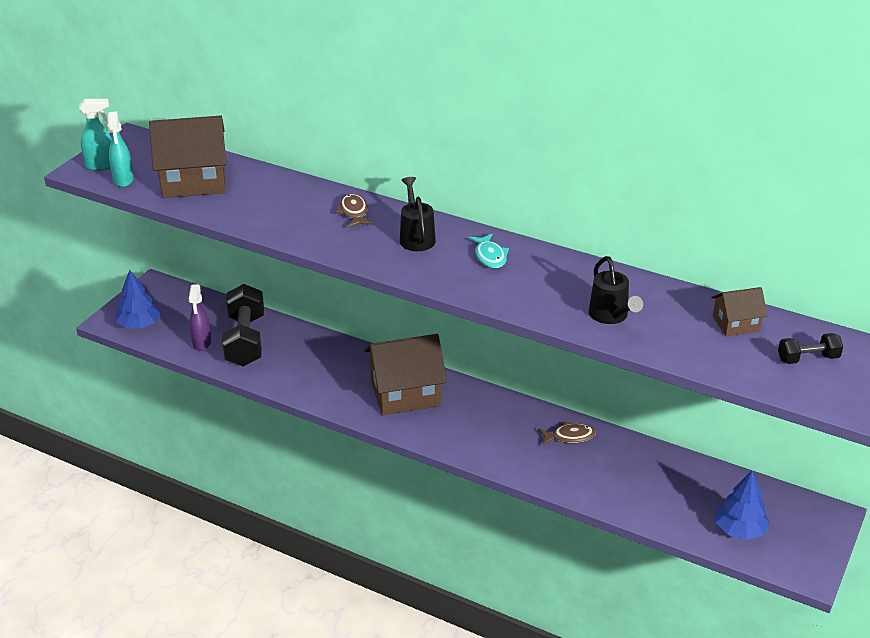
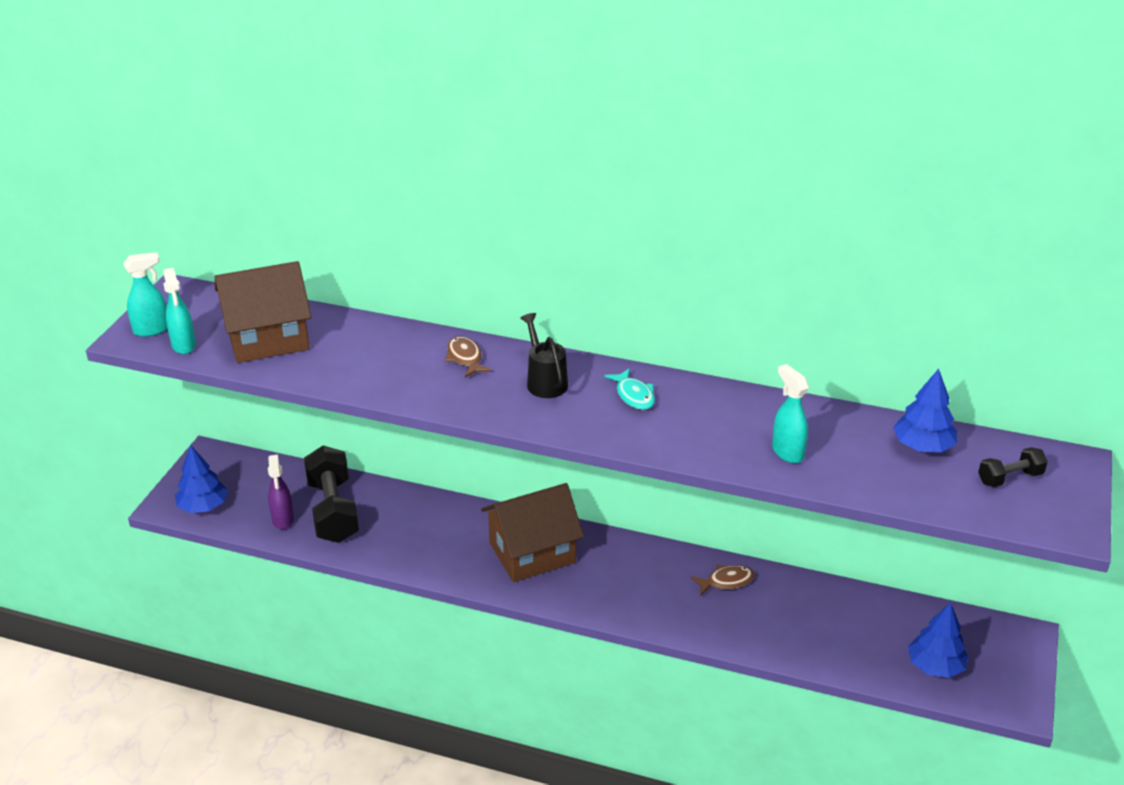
camera: 10 degrees left, 0 degrees up
black watering can [589,256,643,324] -> turquoise spray bottle [772,364,809,463]
brown house [711,287,768,336] -> blue tree [893,369,957,452]

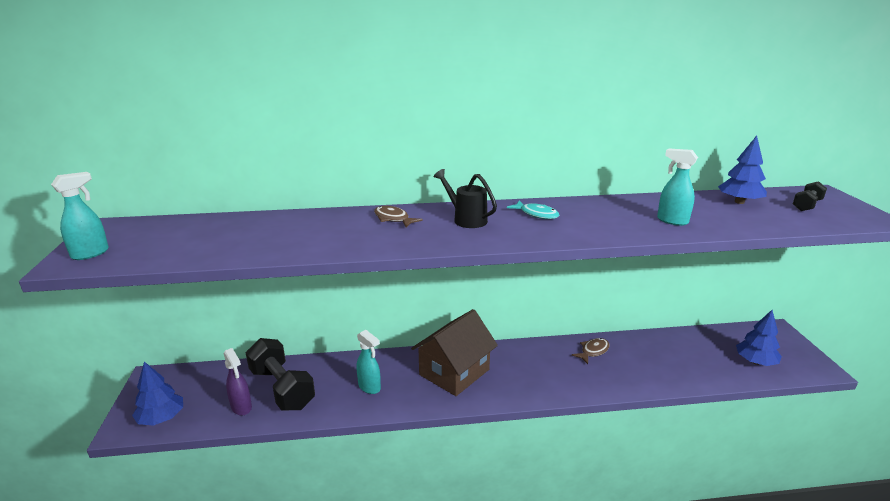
camera: 25 degrees left, 10 degrees down
turquoise spray bottle [163,268,196,354] -> turquoise spray bottle moved to [356,330,381,394]
brown house [215,261,311,363] -> none

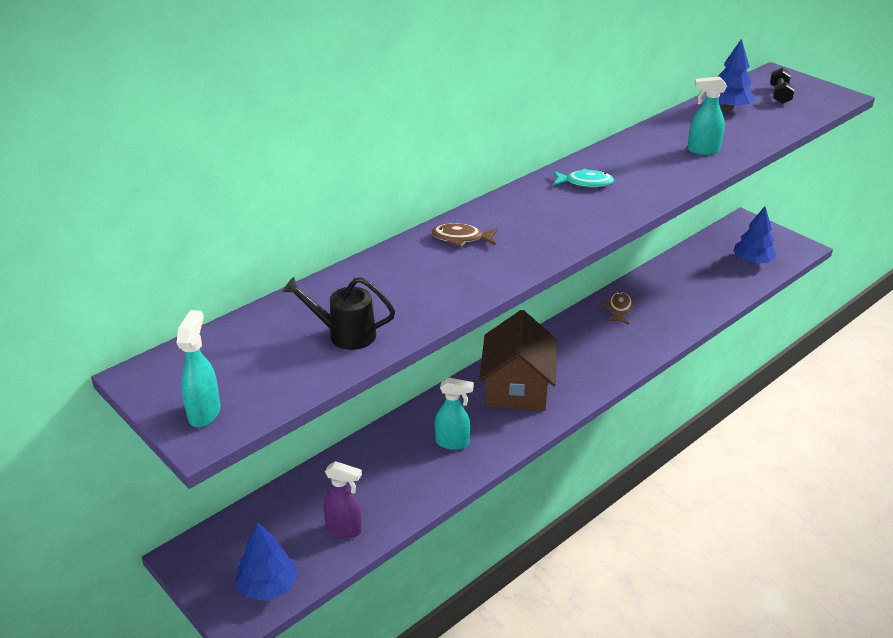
camera: 35 degrees left, 10 degrees up
black dumbbell [246,338,315,410] -> none
black watering can [434,169,497,228] -> black watering can moved to [282,277,395,350]

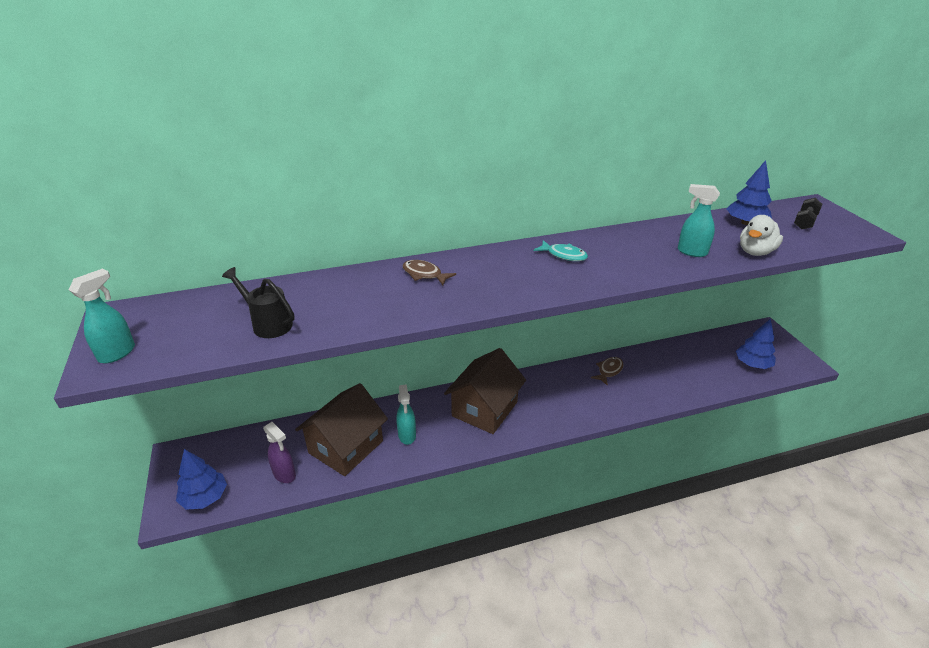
camera: 25 degrees right, 0 degrees up
turquoise spray bottle [435,378,474,450] -> turquoise spray bottle turned 45 degrees clockwise [396,384,416,445]
none -> brown house [295,383,388,476]
none -> white duck [740,215,783,256]

